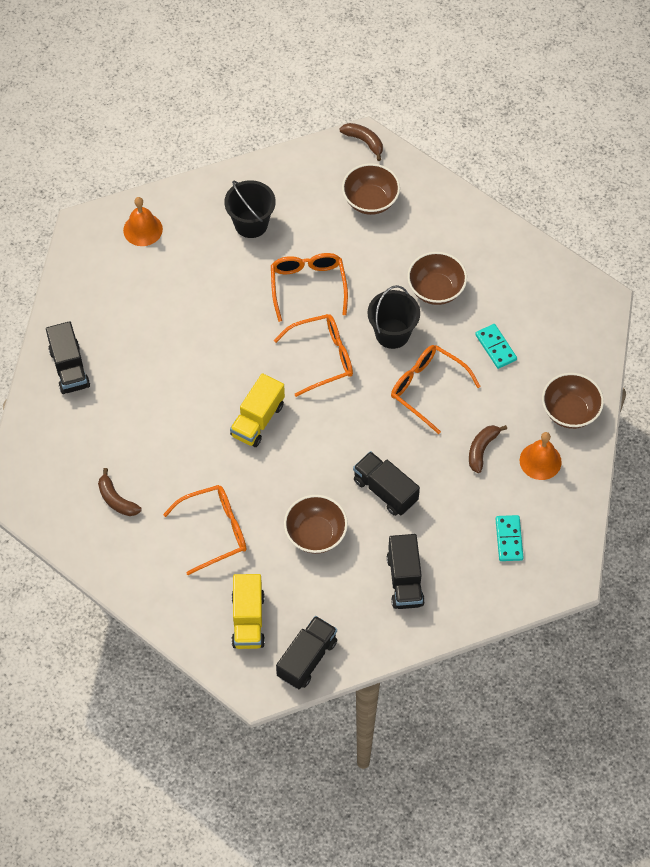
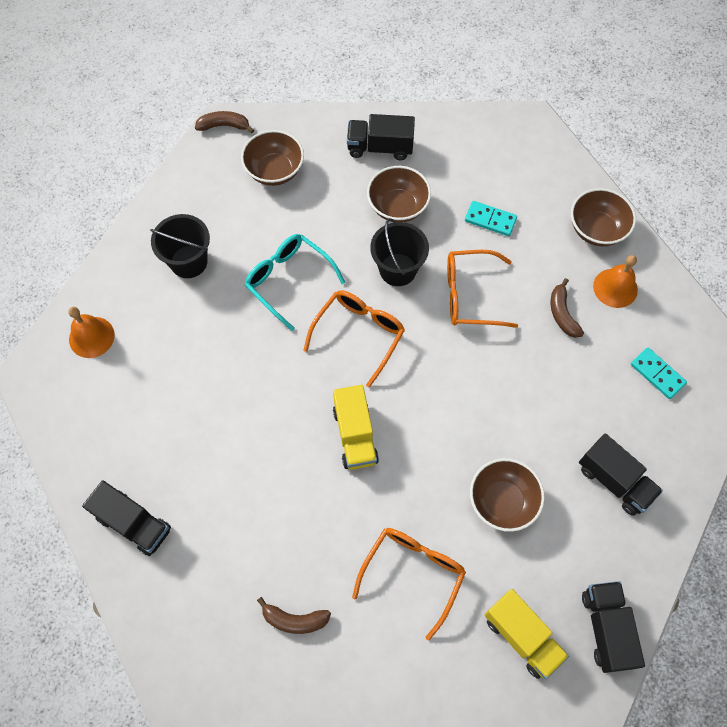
camera: 40 degrees left, 5 degrees up
orange glasses [271,253,348,322] -> turquoise glasses [245,234,345,331]
black truck [353,451,420,516] -> black truck moved to [347,114,415,160]

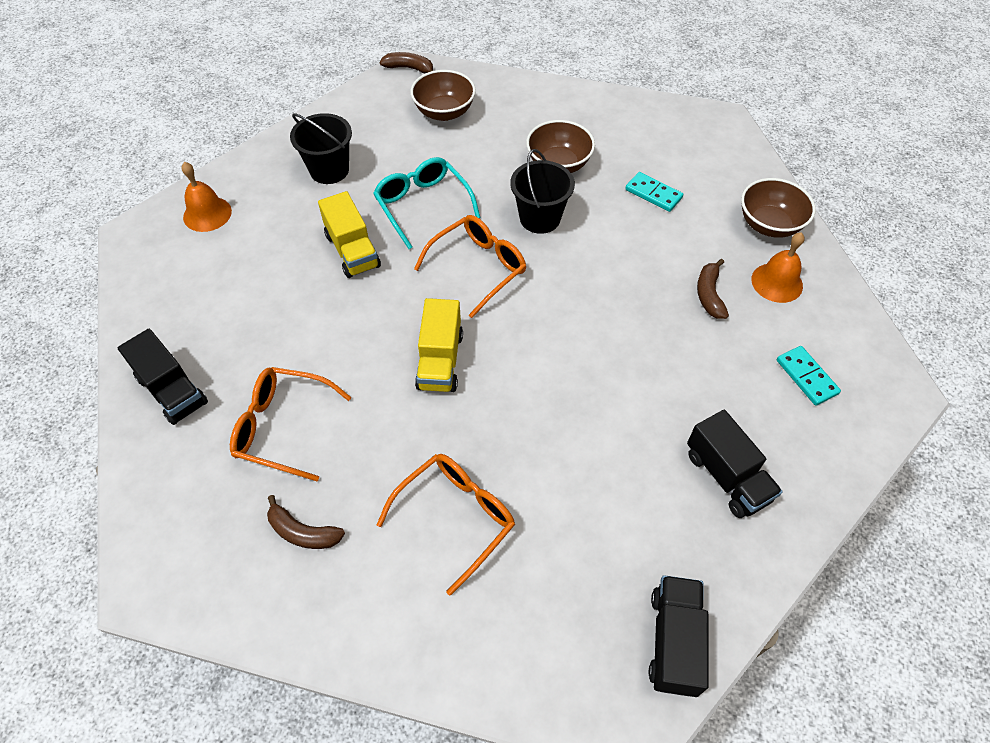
camera: 15 degrees right, 10 degrees down
black truck [347,114,415,160] -> none
orange glasses [447,250,518,328] -> orange glasses moved to [230,367,352,481]
brown bowl [470,458,545,532] -> none
yellow truck [484,589,569,679] -> yellow truck moved to [318,191,381,278]

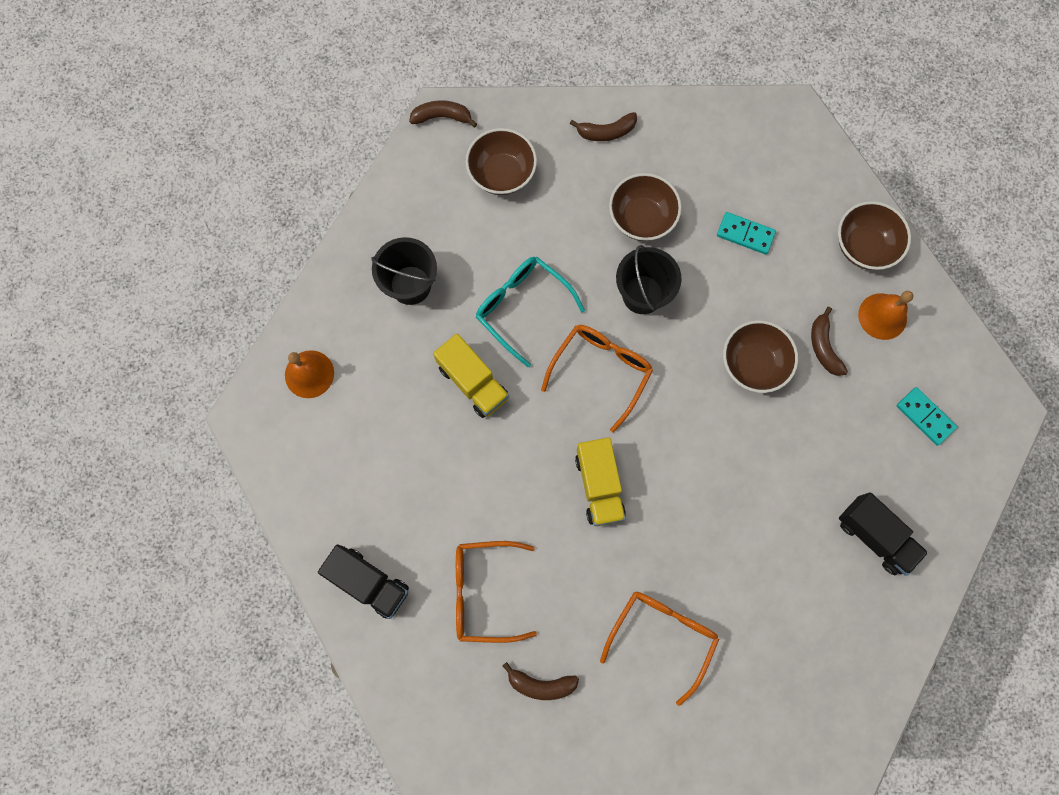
camera: 15 degrees left, 20 degrees up
black truck [649,575,709,697] -> none
none -> brown banana [570,112,637,141]
none -> brown bowl [723,320,798,393]

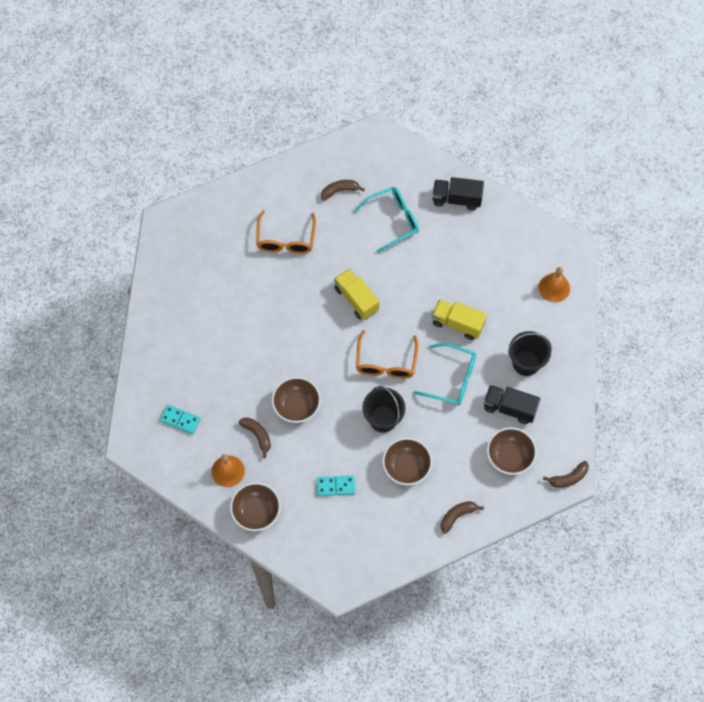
camera: 155 degrees right, 10 degrees down
orange glasses [456,541,537,643] -> turquoise glasses [354,187,419,253]
black truck [839,492,928,576] -> black truck moved to [484,385,540,424]

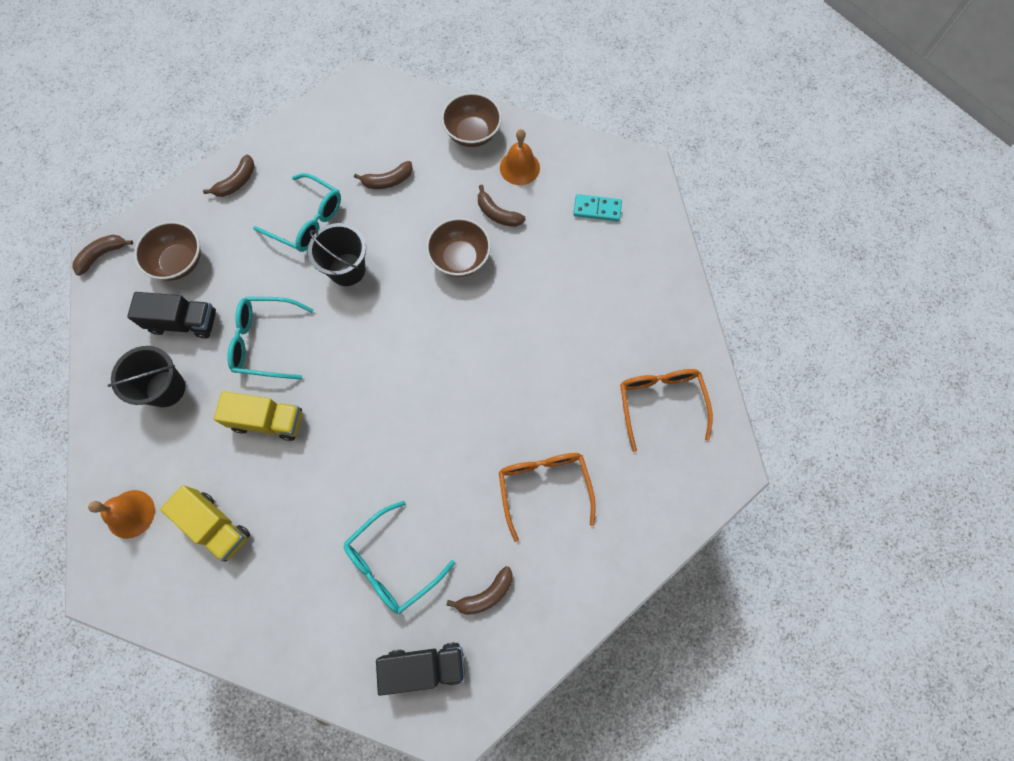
camera: 165 degrees right, 5 degrees up
turquoise domino [317,476,355,496] -> brown banana [354,161,413,189]
yellow truck [334,269,379,320] -> yellow truck moved to [160,485,250,562]
orange glasses [356,330,418,379] -> orange glasses moved to [620,369,713,452]
brown bowl [382,438,432,485] -> turquoise glasses [253,173,341,252]
black truck [432,177,484,211] -> black truck moved to [376,642,465,696]

